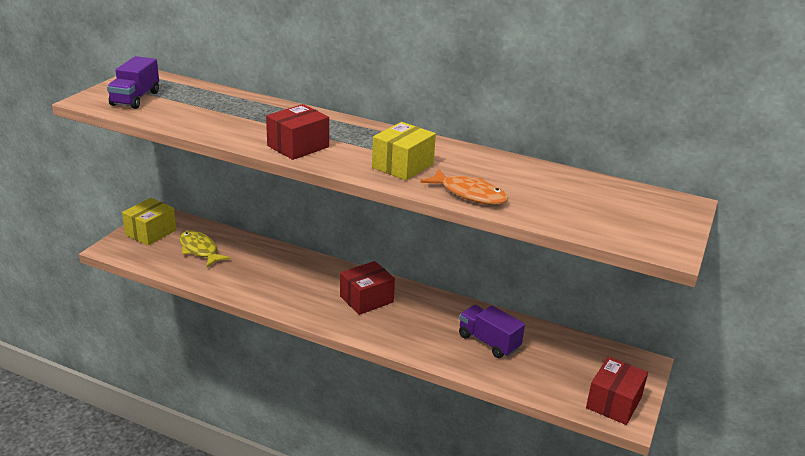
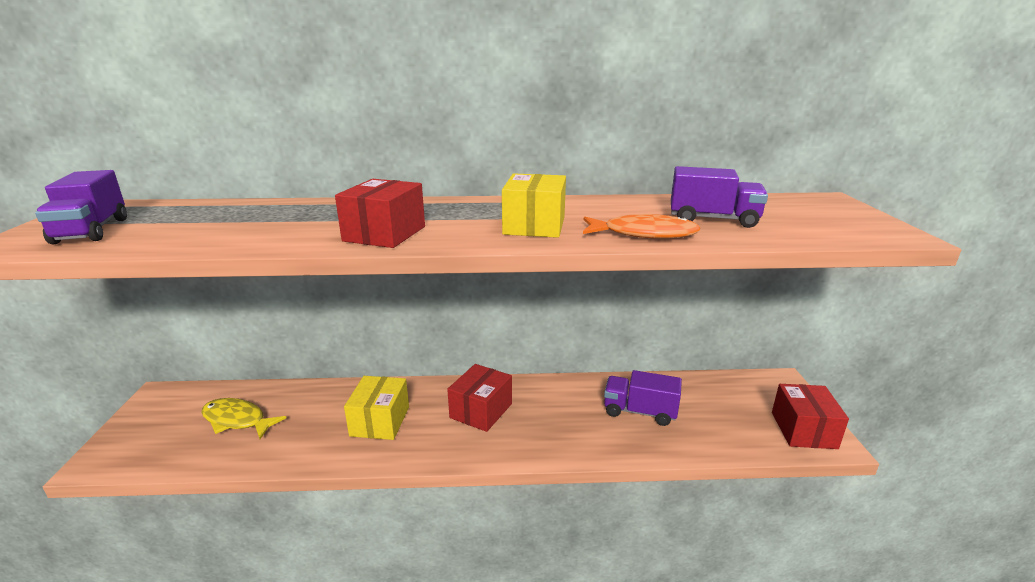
camera: 25 degrees left, 5 degrees down
yellow box [122,198,176,246] -> yellow box moved to [344,376,409,440]
none -> purple truck [671,166,768,228]

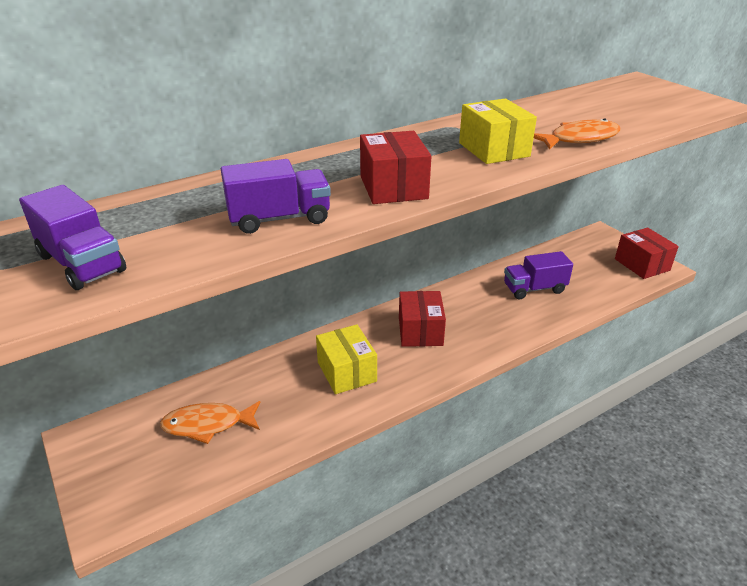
camera: 30 degrees left, 10 degrees up
yellow fish [201,398,286,439] -> orange fish [160,401,260,444]
purple truck [671,166,768,228] -> purple truck moved to [221,159,331,234]

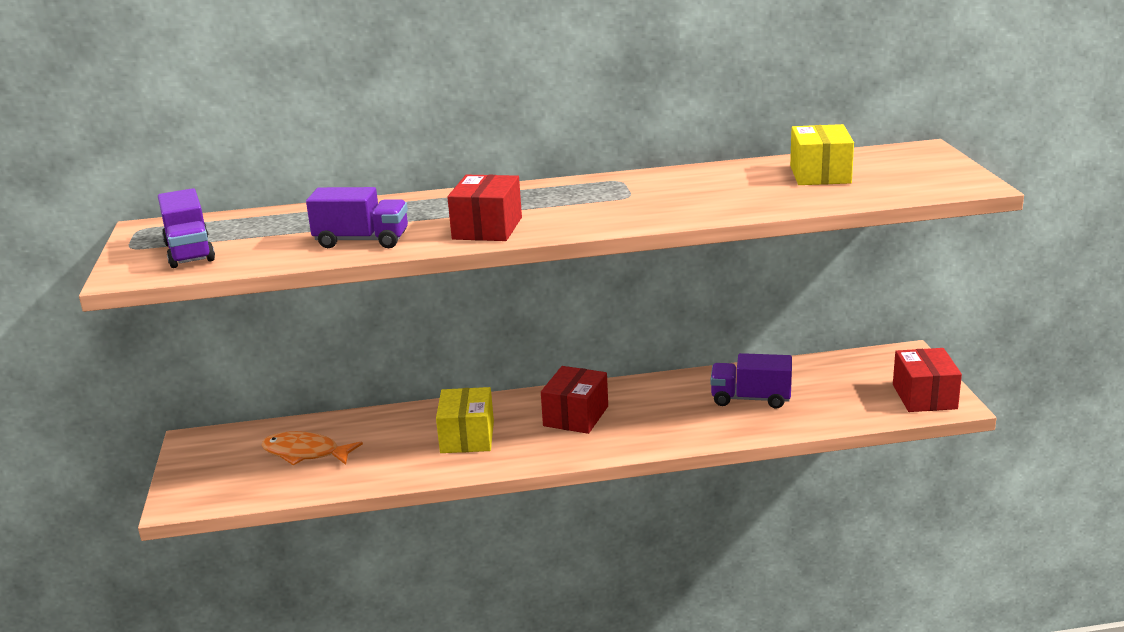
camera: 25 degrees right, 10 degrees down
yellow box [459,99,537,164] -> yellow box moved to [790,124,854,185]
orange fish [534,118,620,149] -> none

